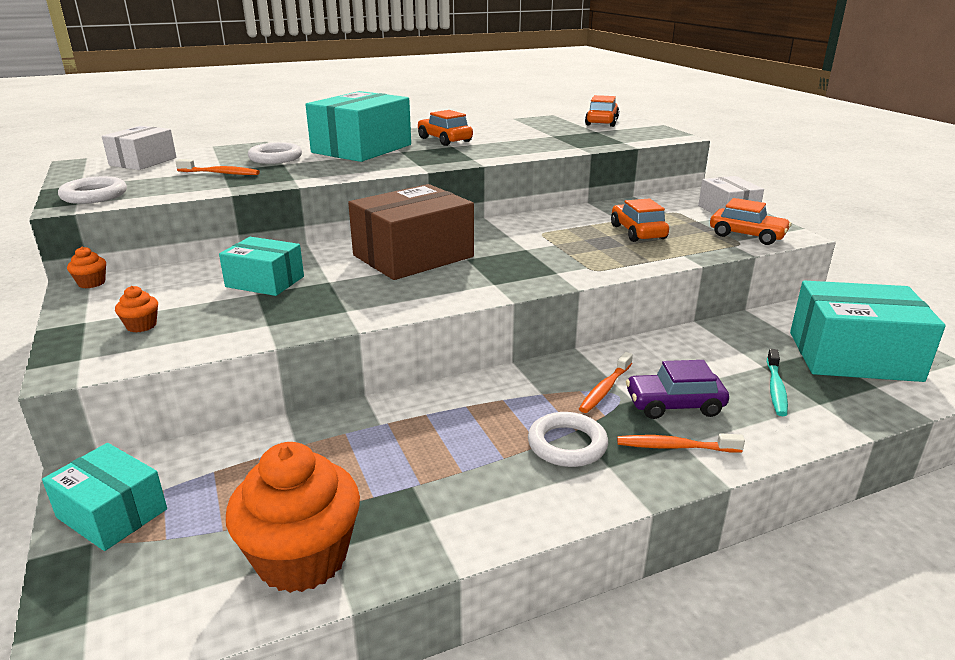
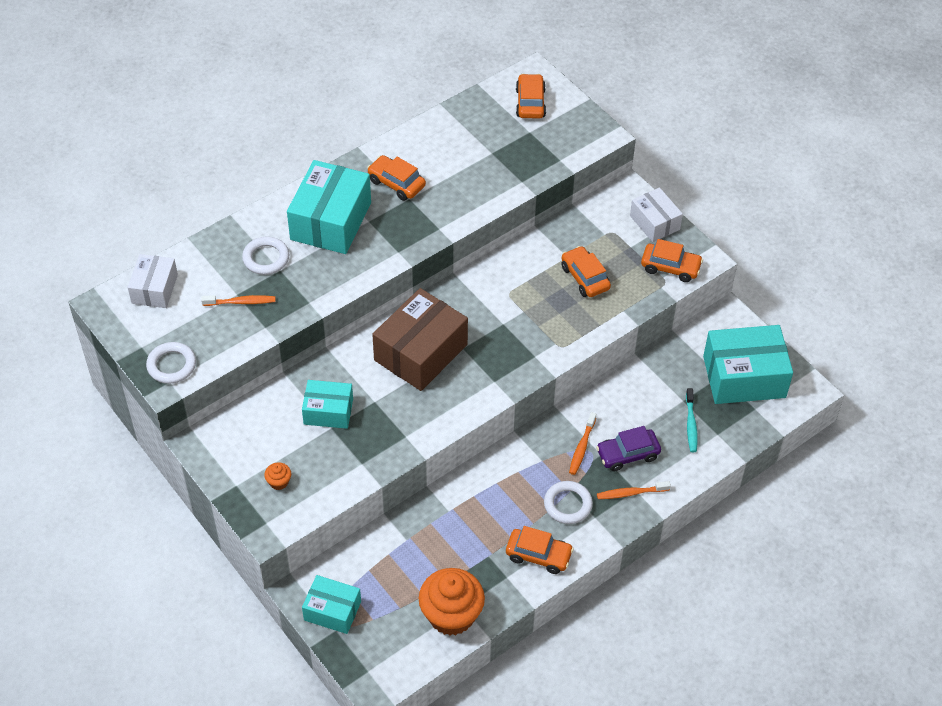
camera: 15 degrees left, 25 degrees up
orange cupcake [67,247,106,288] -> none
none -> orange car [506,526,574,574]

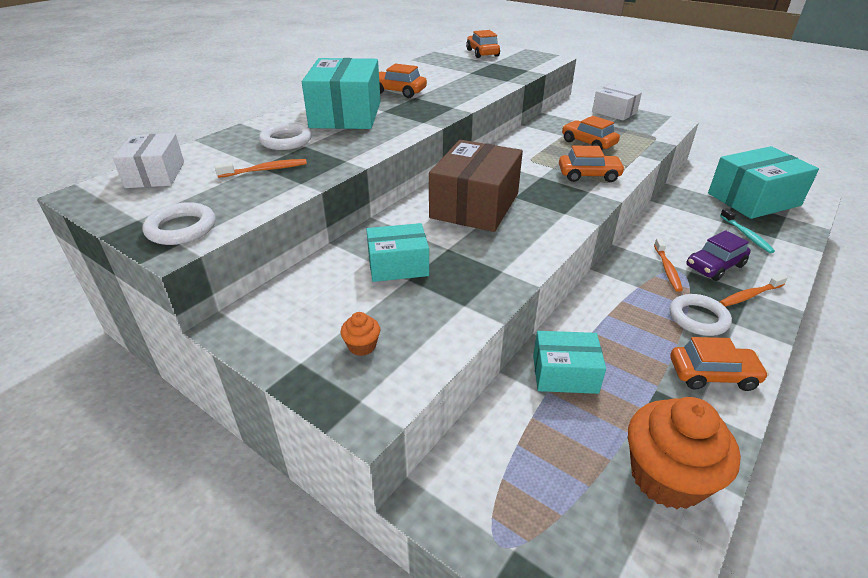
camera: 15 degrees left, 15 degrees down
turquoise box [302,575,361,634] -> turquoise box moved to [533,331,606,394]
orange car [641,239,703,282] -> orange car moved to [559,146,625,182]

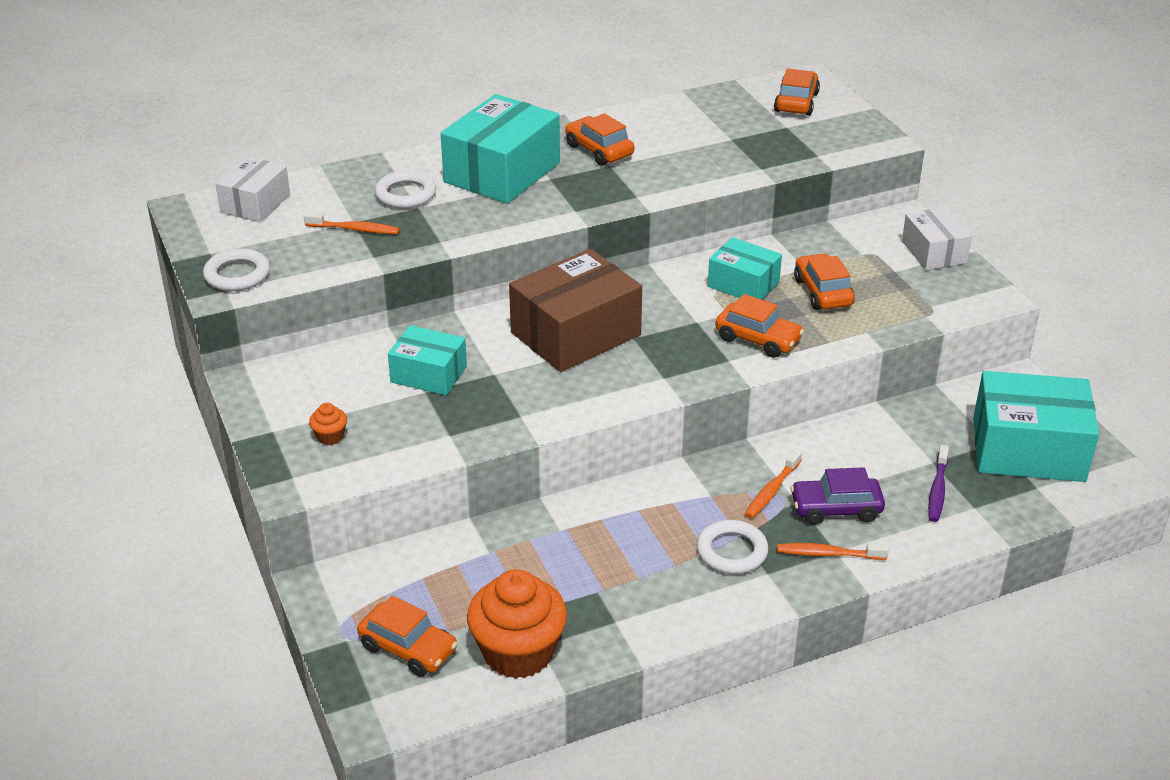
camera: 30 degrees right, 0 degrees up
turquoise box [533,331,606,394] -> turquoise box moved to [708,237,782,300]
orange car [670,337,769,391] -> orange car moved to [357,595,458,677]
turquoise toothbrush [720,208,775,254] -> purple toothbrush [928,445,949,522]

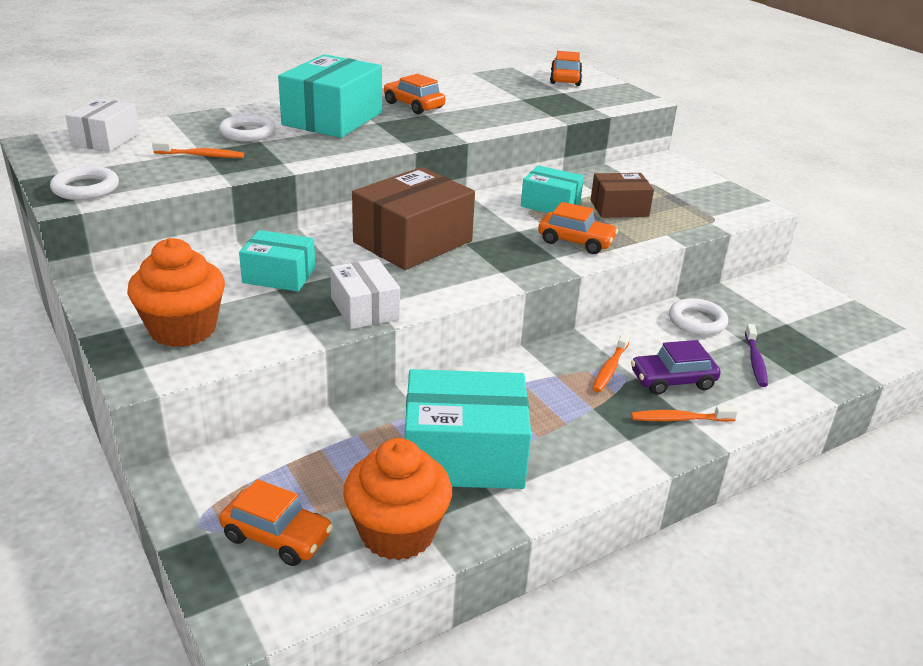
camera: 10 degrees left, 5 degrees down
orange cupcake [309,403,347,445] -> orange cupcake [127,238,225,347], size x2.39
white ring [697,520,769,574] -> white ring moved to [669,298,728,335]
orange car [794,253,855,310] -> brown box [591,173,654,218]
white box [902,207,972,270] -> white box moved to [330,259,400,329]
turquoise box [973,371,1099,482] -> turquoise box moved to [405,369,531,489]

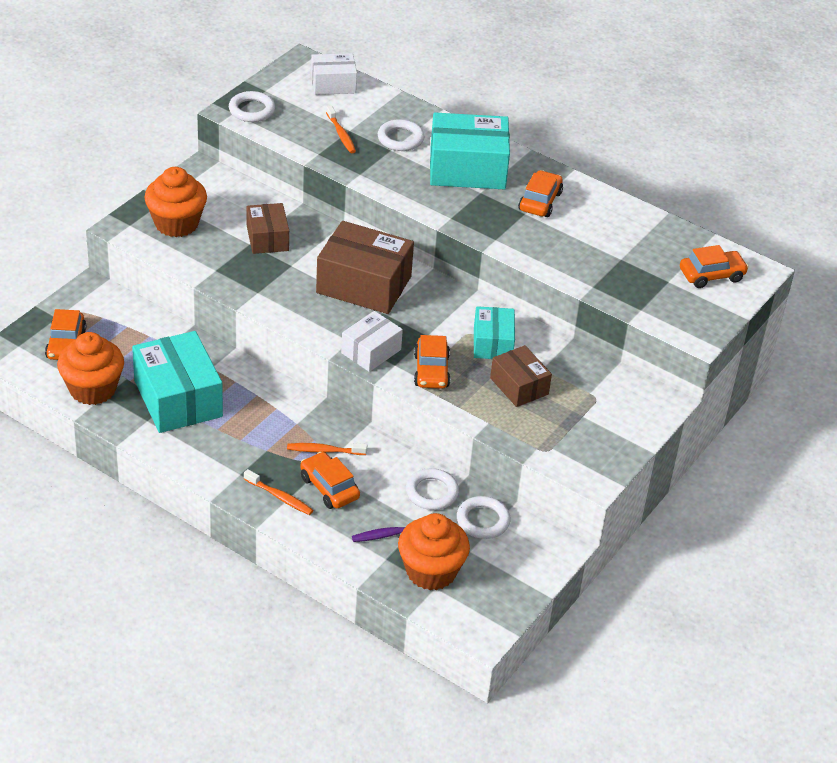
camera: 65 degrees right, 10 degrees up
turquoise box [239,230,315,292] -> brown box [247,203,289,254]
white box [330,259,400,329] -> white box moved to [341,311,403,372]
purple car [631,340,721,395] -> orange car [300,452,360,509]
orange toothbrush [631,406,738,422] -> orange toothbrush turned 150 degrees clockwise [244,469,313,515]
none -> orange cupcake [398,513,470,590]
none -> white ring [457,496,511,539]

